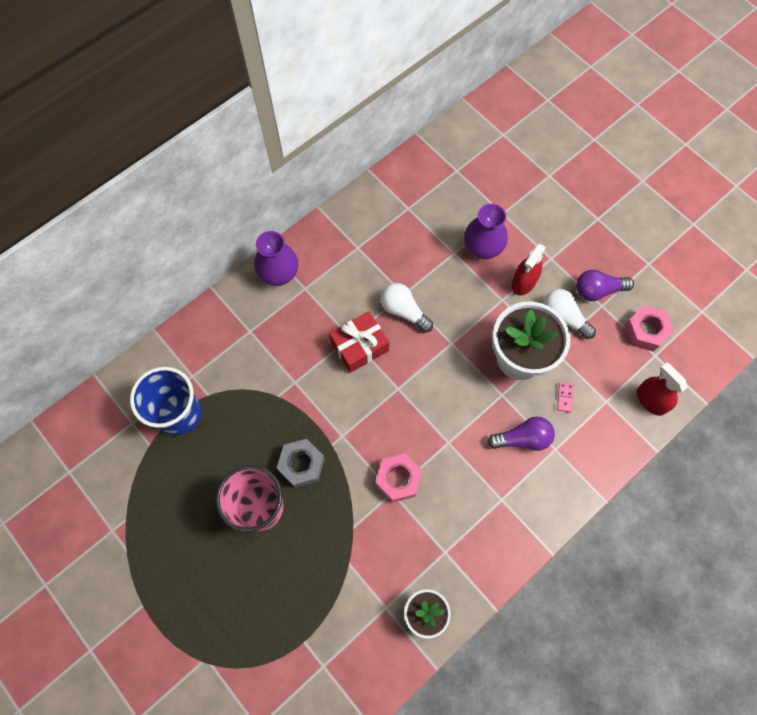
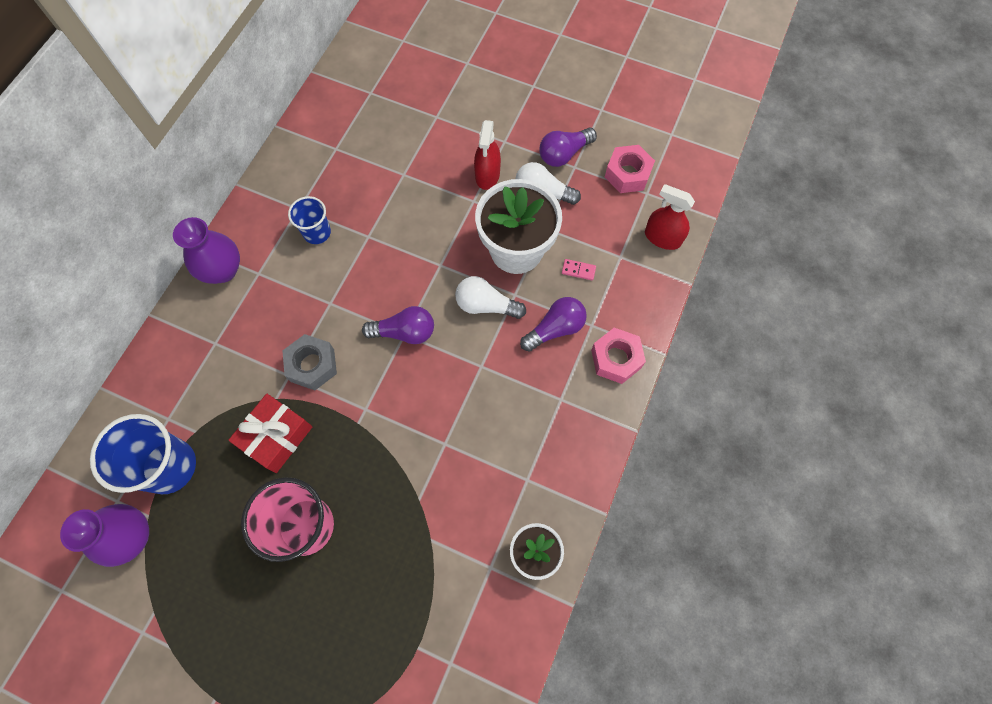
camera: 25 degrees left, 0 degrees up
grey nut [277,439,325,488] -> grey nut moved to [282,334,337,390]
red gift [329,311,389,373] -> red gift moved to [228,394,312,473]
pink nut [376,453,423,502] -> pink nut moved to [591,328,646,384]
white light bulb [381,283,433,333] -> white light bulb moved to [455,276,526,319]
purple vase [464,203,508,259] -> purple vase moved to [60,504,149,567]
pink domino [557,382,574,412] -> pink domino turned 60 degrees counterclockwise [562,259,596,281]
none -> blue cup [288,196,331,244]
none -> purple light bulb [362,306,434,344]

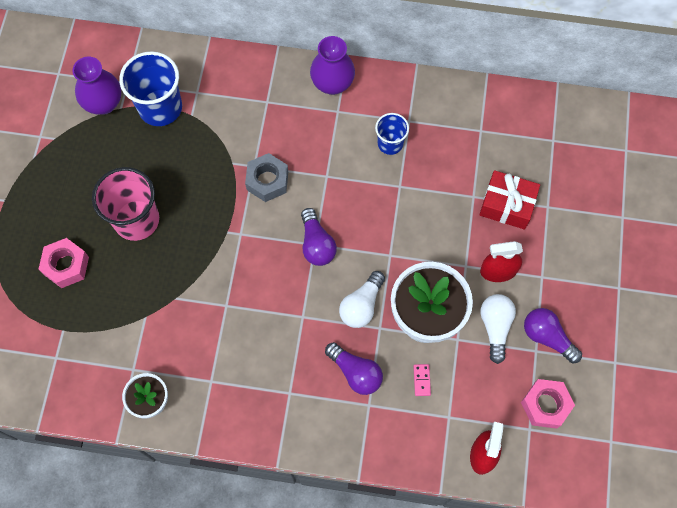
camera: 75 degrees right, 0 degrees up
red gift [228,394,312,473] -> red gift moved to [479,170,540,230]
white light bulb [455,276,526,319] -> white light bulb turned 150 degrees counterclockwise [339,271,385,328]
pink nut [591,328,646,384] -> pink nut moved to [39,238,89,288]

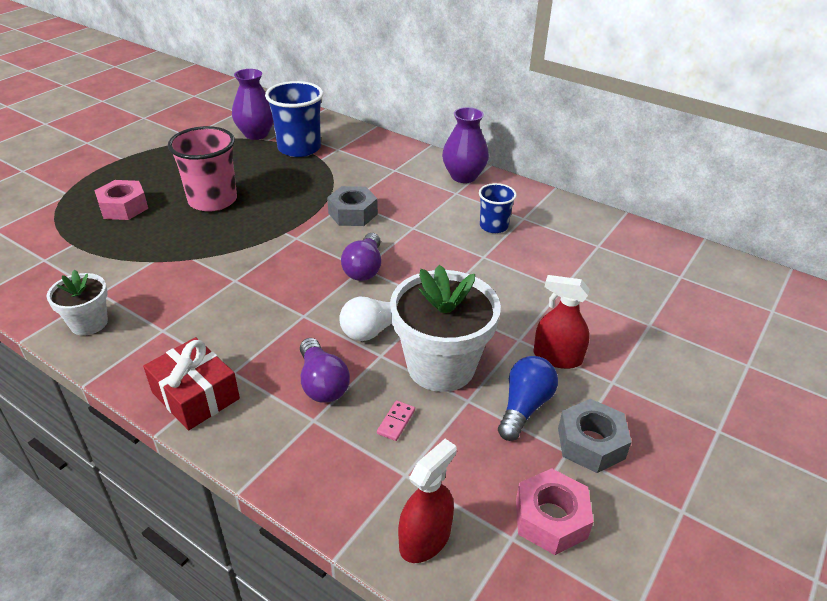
camera: 25 degrees right, 30 degrees down
red gift [479,170,540,230] -> red gift moved to [143,337,240,430]
white light bulb [480,294,516,364] -> blue light bulb [498,356,558,441]
purple light bulb [524,308,582,363] -> grey nut [558,399,632,473]

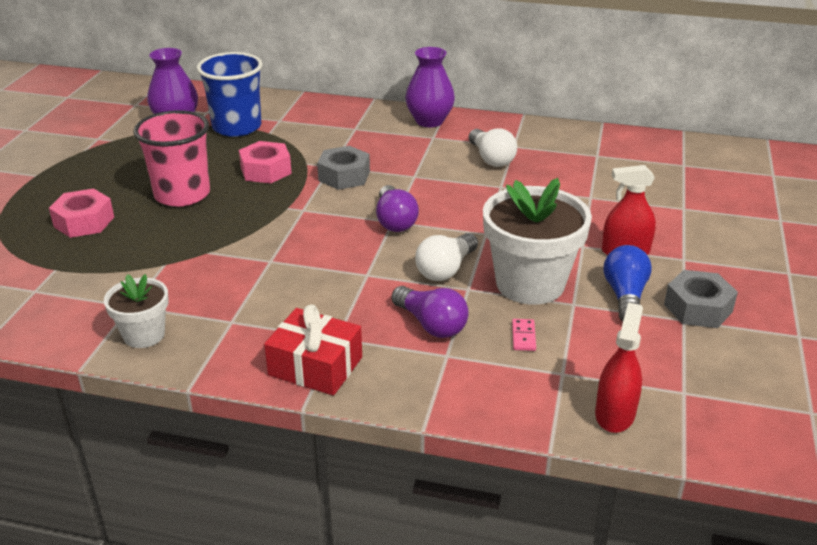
camera: 20 degrees left, 5 degrees down
blue cup [479,183,517,233] -> white light bulb [468,128,517,167]
pink nut [516,468,594,555] -> pink nut moved to [239,141,292,183]

